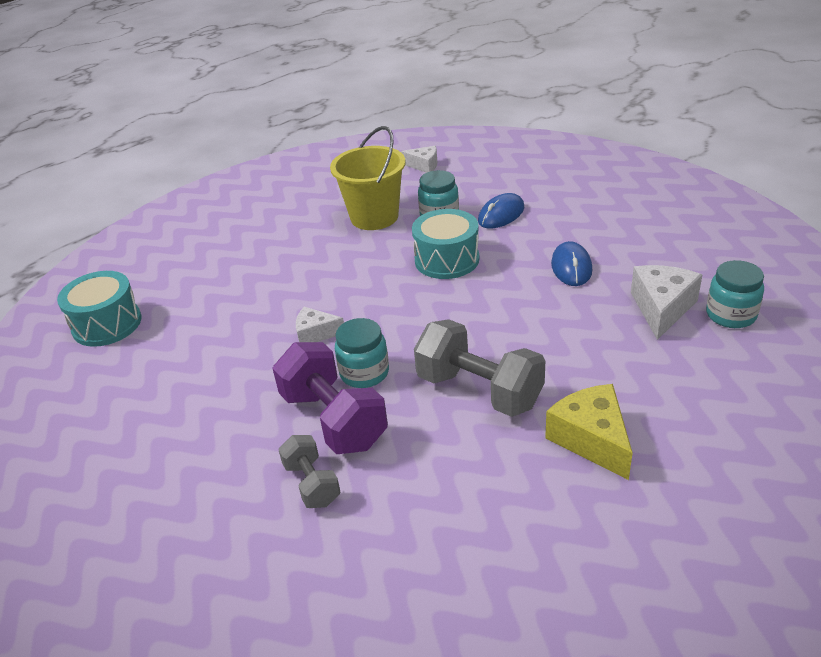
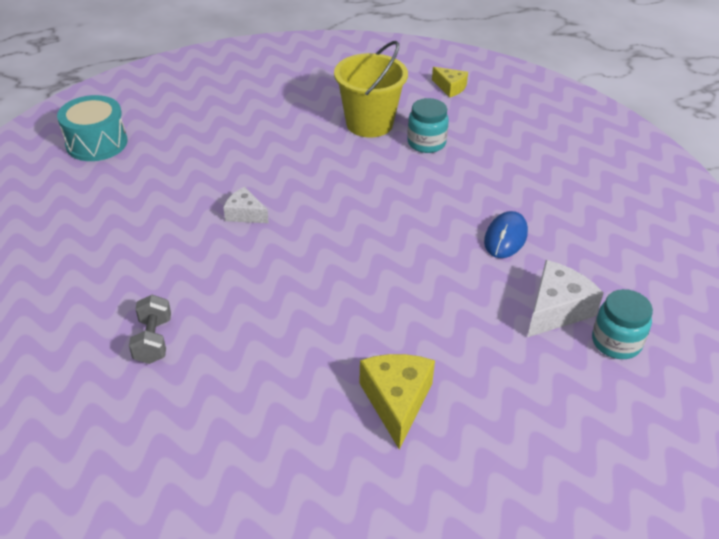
camera: 20 degrees right, 5 degrees up
purple dumbbell [272,342,388,454] -> none
turquoise jar [335,318,389,388] -> none
white cheese [401,146,437,173] -> yellow cheese [432,67,468,98]
turquoise drum [412,209,480,279] -> none
grey dumbbell [414,319,545,417] -> none
blue mouse [478,193,524,228] -> none

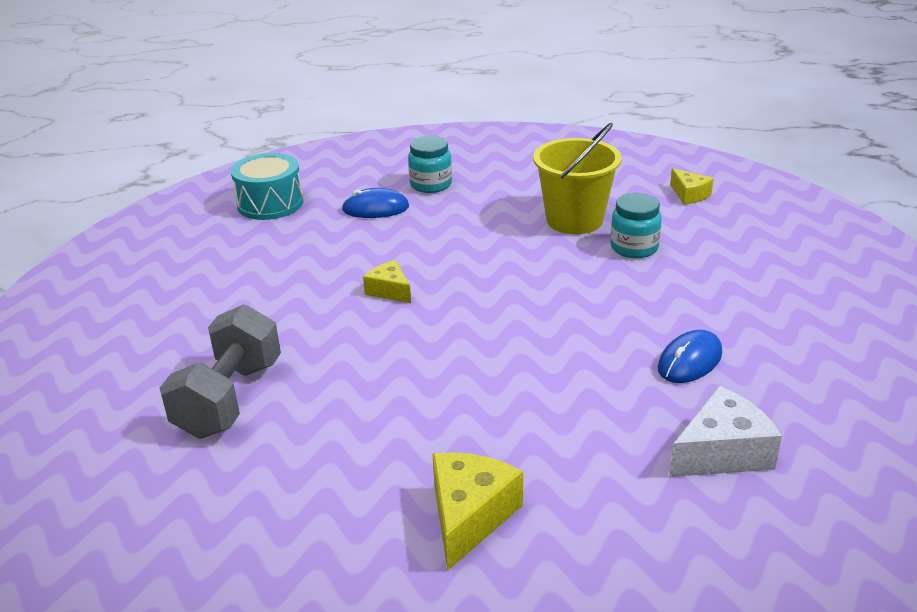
camera: 20 degrees right, 10 degrees down
grey dumbbell [129,295,171,364] -> grey dumbbell [160,304,281,438], size x1.79
white cheese [223,187,269,223] -> yellow cheese [363,260,411,303]
turquoise jar [592,289,653,359] -> turquoise jar moved to [408,136,452,193]
none -> blue mouse [342,188,409,218]

